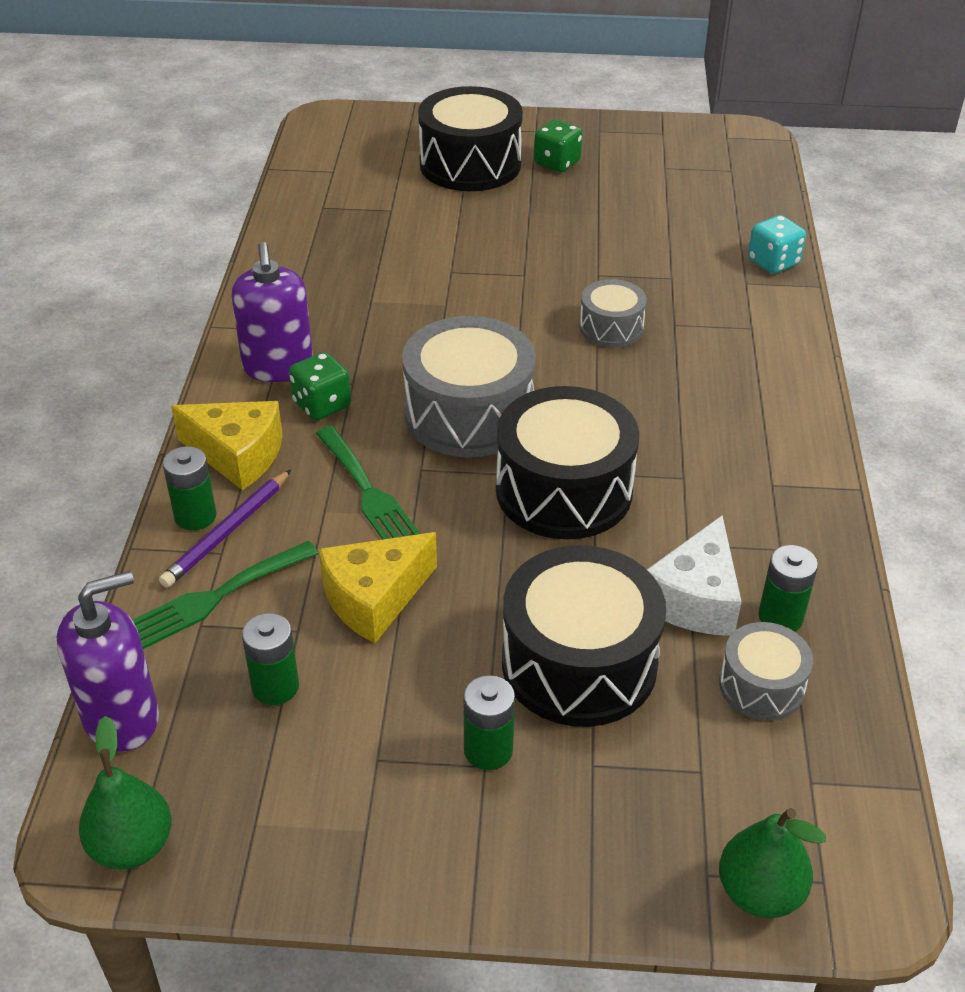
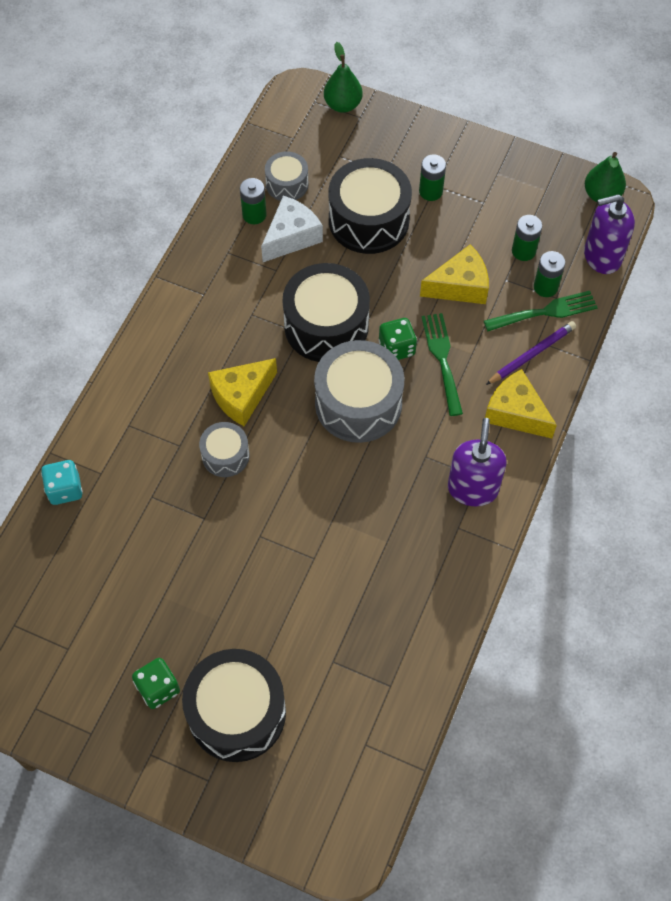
camera: 160 degrees left, 20 degrees up
green battery [163,446,216,530] -> green battery moved to [534,251,565,297]
green dice [289,352,351,420] -> green dice moved to [379,318,417,360]
none -> yellow cheese [208,358,277,426]

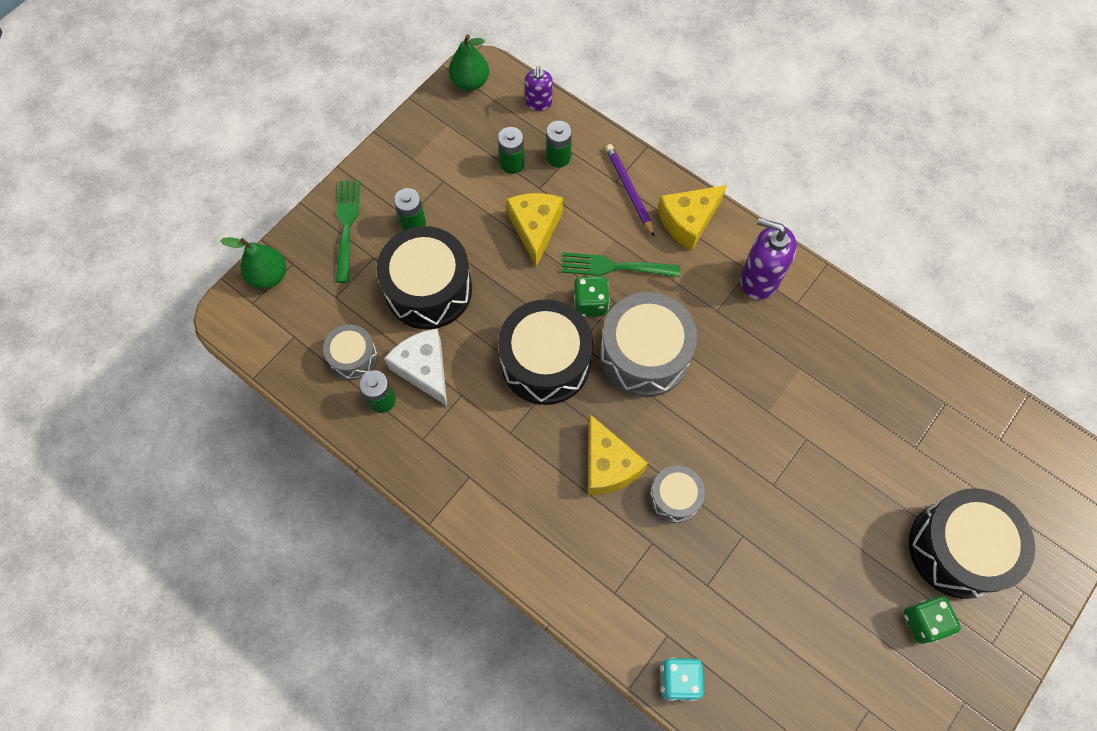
camera: 75 degrees left, 5 degrees up
green fork [484,291,598,331] -> green fork moved to [336,180,360,283]
purple soap dispenser [584,194,635,274] -> purple soap dispenser [525,66,553,111], size x0.59

